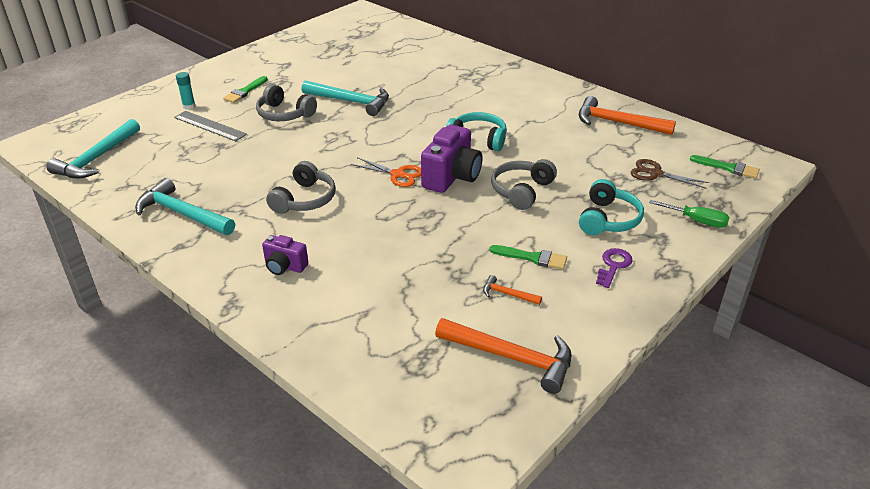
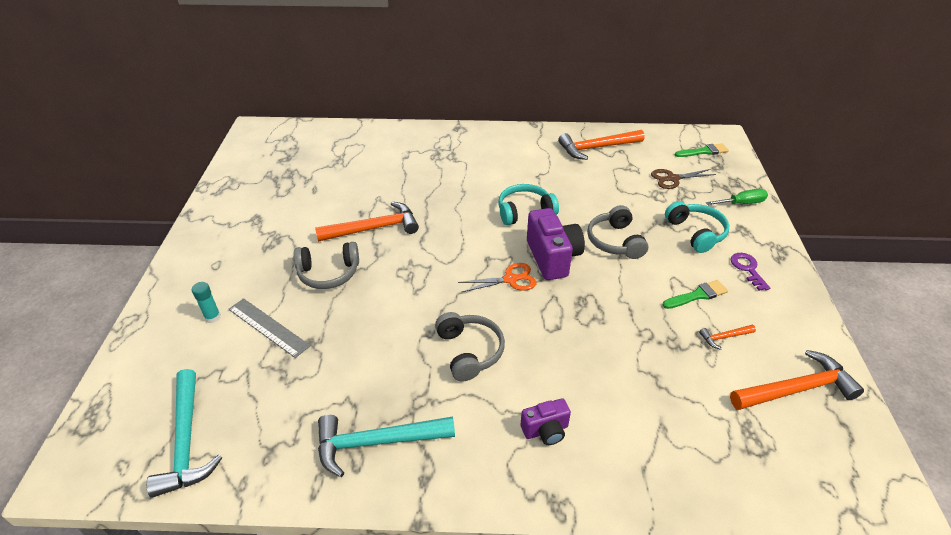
camera: 40 degrees left, 5 degrees up
grey ruler [174,111,247,141] -> grey ruler turned 45 degrees clockwise [229,298,310,358]
green brush [223,76,267,103] -> none
turquoise hammer [302,80,389,116] -> orange hammer [315,202,419,242]

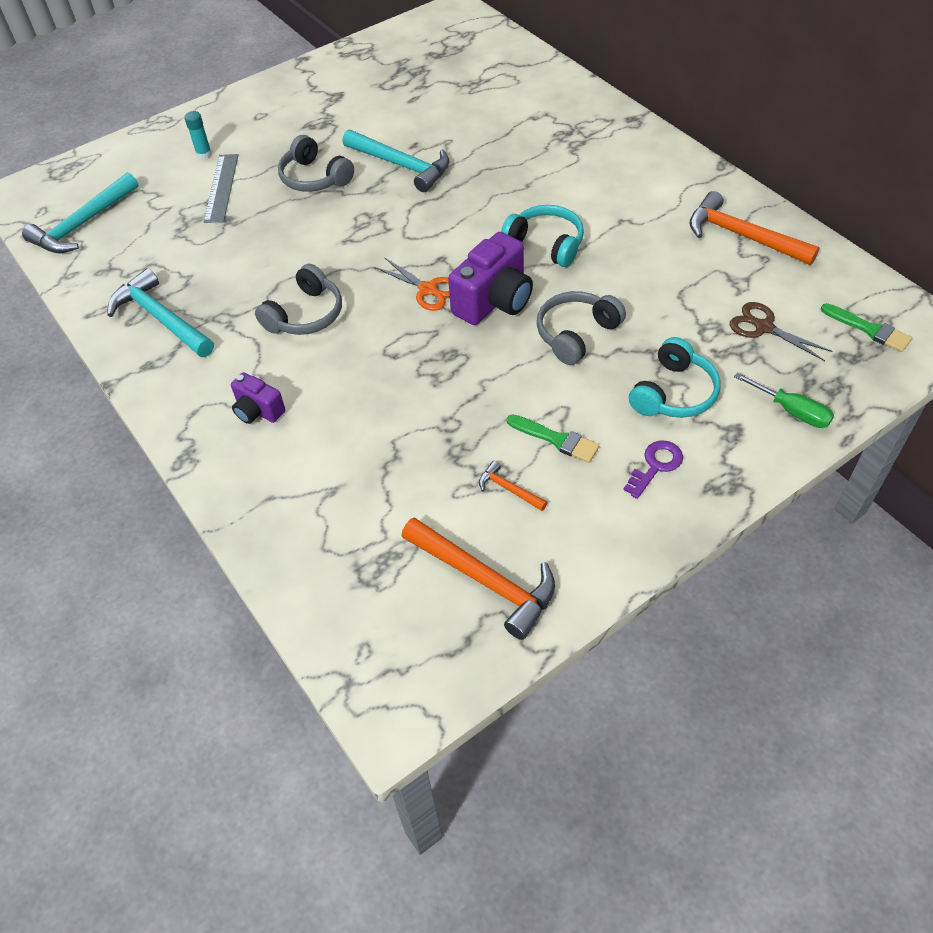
camera: 55 degrees right, 10 degrees up
orange hammer [315,202,419,242] -> turquoise hammer [342,129,450,192]

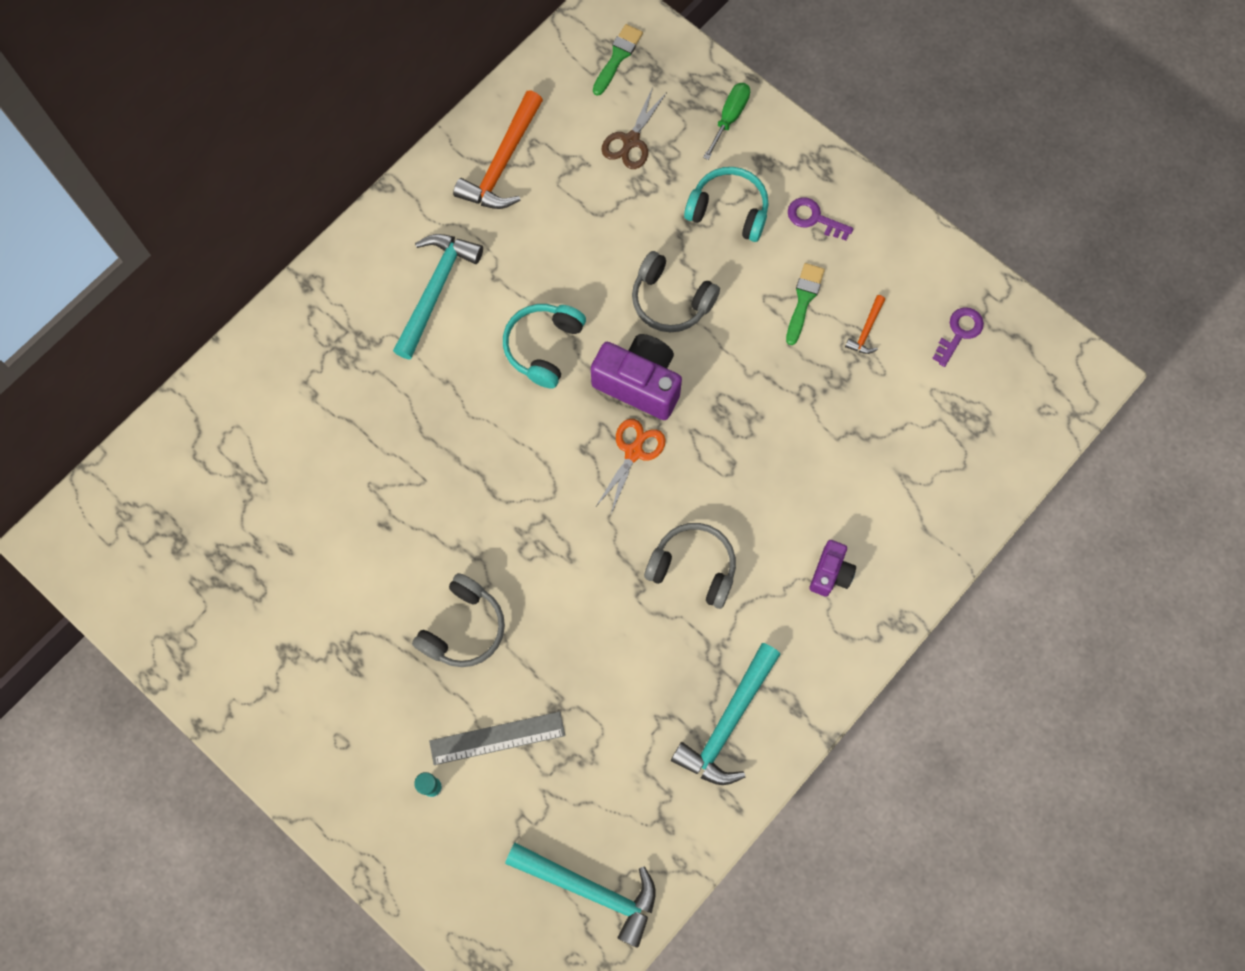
camera: 105 degrees left, 20 degrees up
turquoise hammer [342,129,450,192] -> turquoise hammer moved to [393,234,483,360]
orange hammer [401,517,555,640] -> purple key [932,308,984,367]

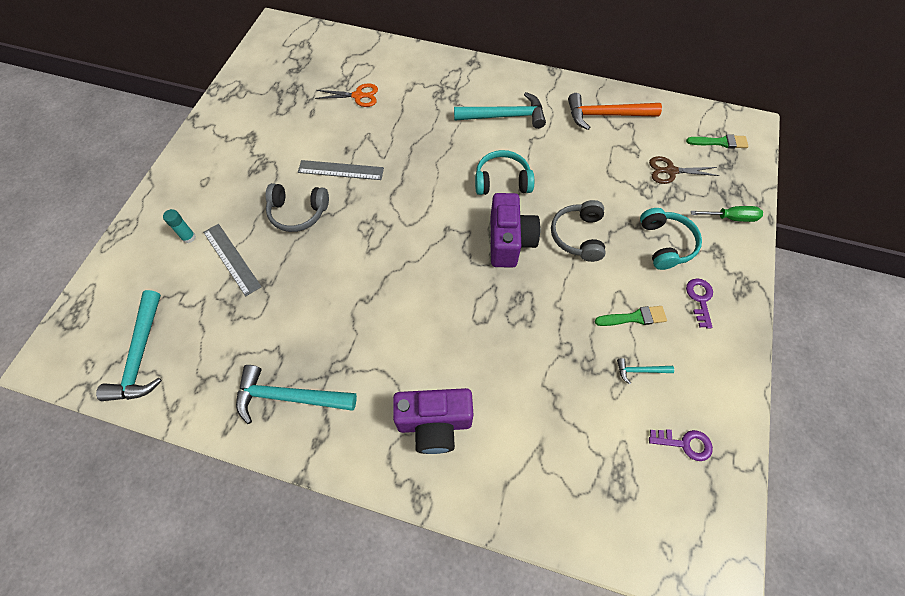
camera: 65 degrees right, 10 degrees down
orange scissors [596,419,665,514] -> orange scissors moved to [315,83,378,107]
grey headphones [644,523,736,609] -> none
purple camera [809,540,856,597] -> purple camera [393,388,474,454], size x1.78
orange hammer [845,295,885,354] -> turquoise hammer [617,358,674,384]
none -> grey ruler [298,160,384,180]

